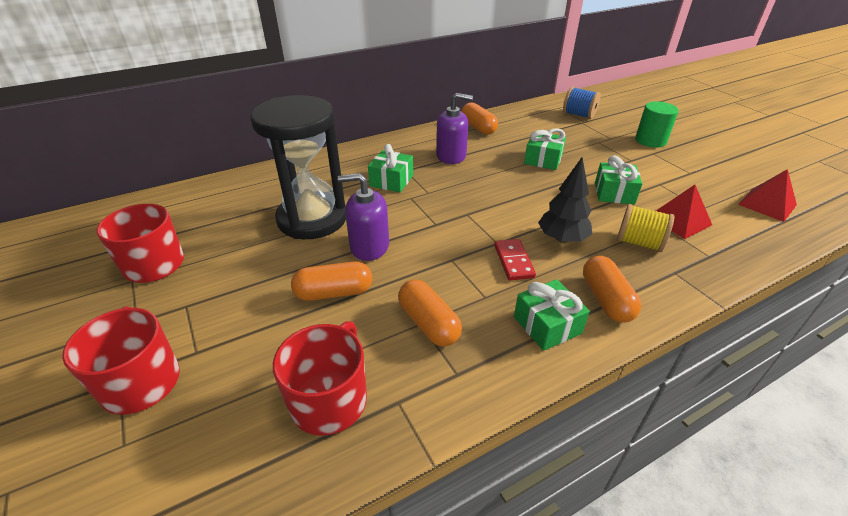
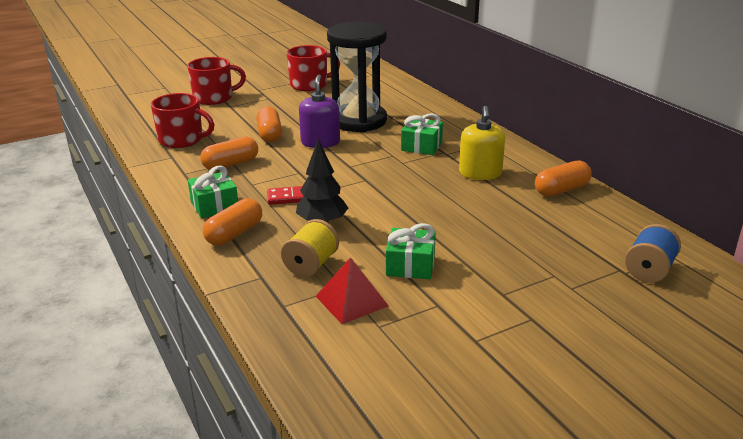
camera: 90 degrees right, 10 degrees down
purple soap dispenser [436,93,473,164] -> yellow soap dispenser [459,106,505,180]
green gift [524,128,566,170] -> none
orange capsule [583,256,641,323] -> orange capsule turned 45 degrees counterclockwise [203,198,262,246]
green cylinder [635,102,679,148] -> none
red pyramid [738,169,797,222] -> none

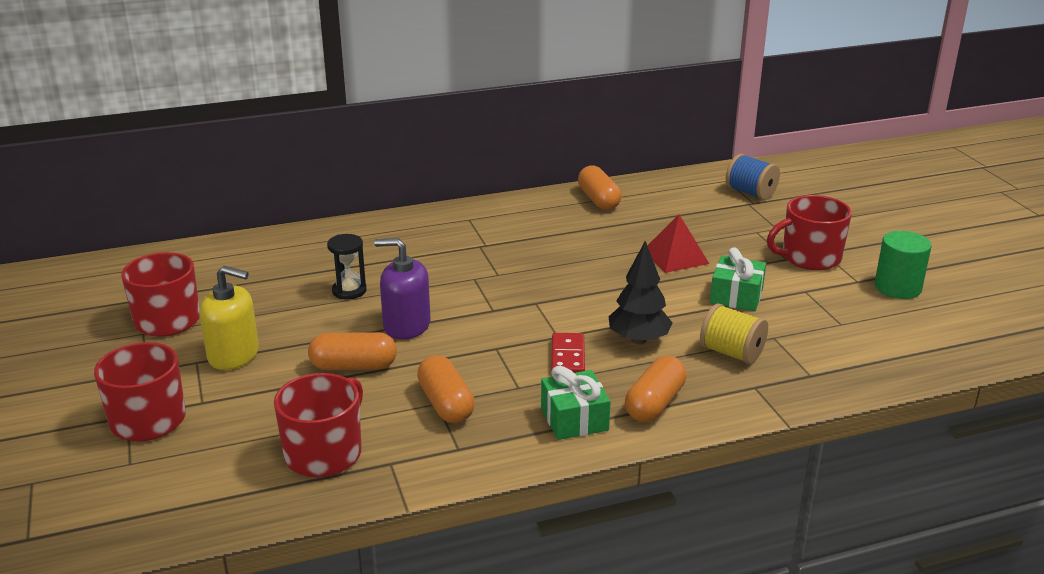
camera: 80 degrees left, 0 degrees up
orange capsule [203,198,262,246] -> orange capsule turned 75 degrees clockwise [625,356,687,422]
red pyramid [316,257,389,324] -> red pyramid moved to [647,214,709,273]
black hourglass [327,22,387,132] -> black hourglass [327,234,367,300], size x0.41
green gift [401,113,443,155] -> none
yellow soap dispenser [459,106,505,180] -> yellow soap dispenser moved to [199,266,259,370]
none -> red mug [767,195,852,270]
none -> green cylinder [874,231,932,299]

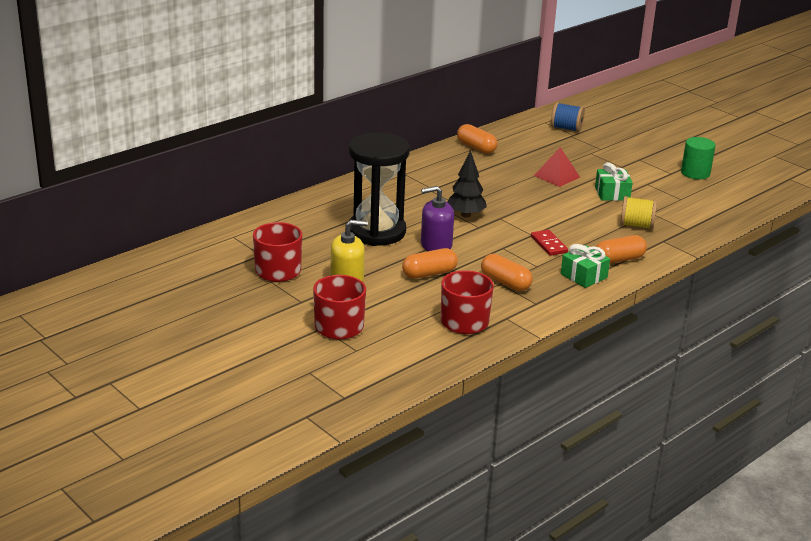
camera: 25 degrees left, 0 degrees up
black hourglass [327,234,367,300] -> black hourglass [349,133,410,246], size x2.43
black tree [609,241,673,344] -> black tree moved to [447,150,487,218]
orange capsule [625,356,687,422] -> orange capsule turned 60 degrees clockwise [596,235,647,264]
red mug [767,195,852,270] -> none

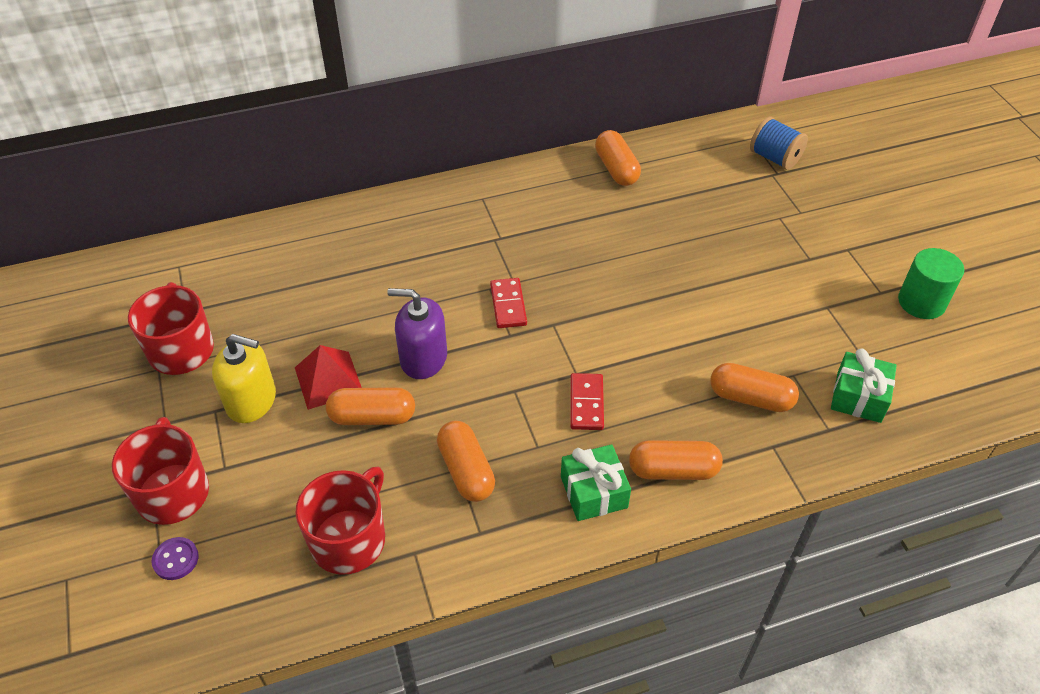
camera: 25 degrees right, 20 degrees up
black hourglass [349,133,410,246] -> none
black tree [447,150,487,218] -> red domino [490,278,527,328]
red pyramid [534,147,580,187] -> red pyramid moved to [295,345,362,410]
green gift [595,162,633,201] -> green gift moved to [831,349,897,423]
yellow spool [620,196,657,229] -> orange capsule [710,363,799,412]
none -> purple button [151,537,199,580]

